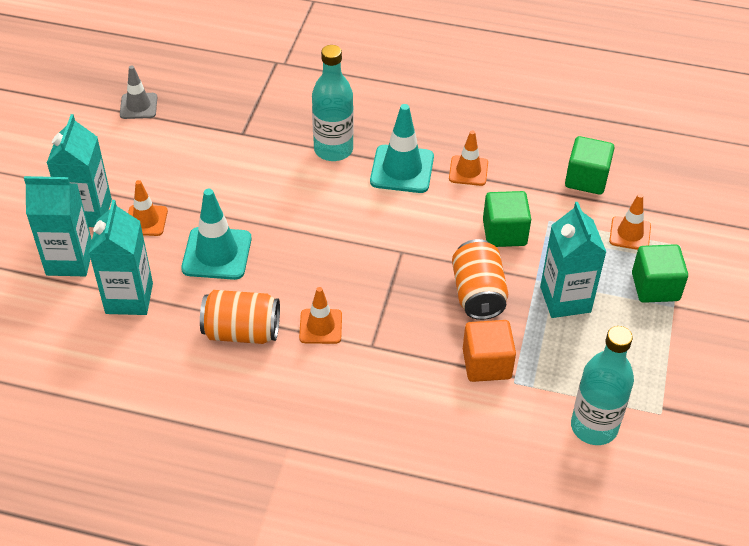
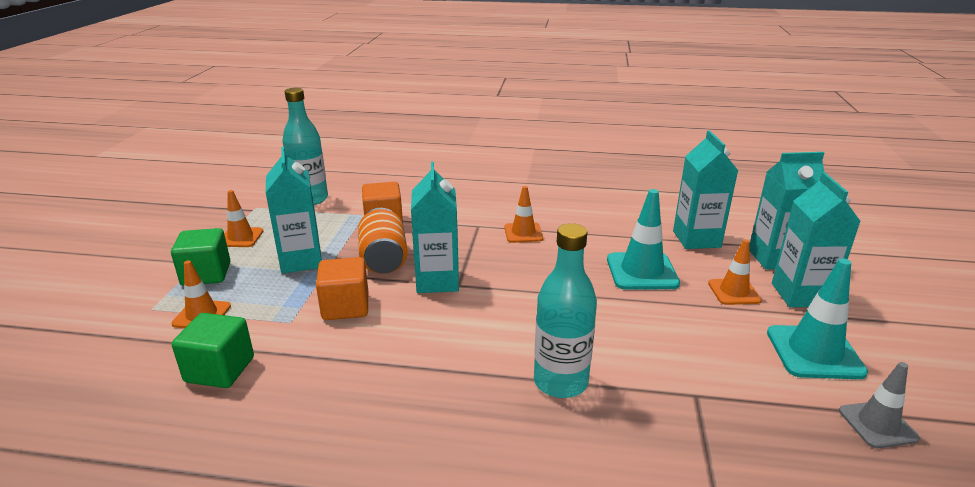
camera: 175 degrees right, 20 degrees down
orange can [200,290,280,344] -> none
turquoise traffic cone [370,104,434,193] -> turquoise traffic cone moved to [767,258,868,379]
orange traffic cone [449,130,488,186] -> orange traffic cone moved to [224,190,263,247]
green cube [483,191,531,247] -> orange cube [316,257,368,320]
none -> turquoise carton [411,162,459,293]

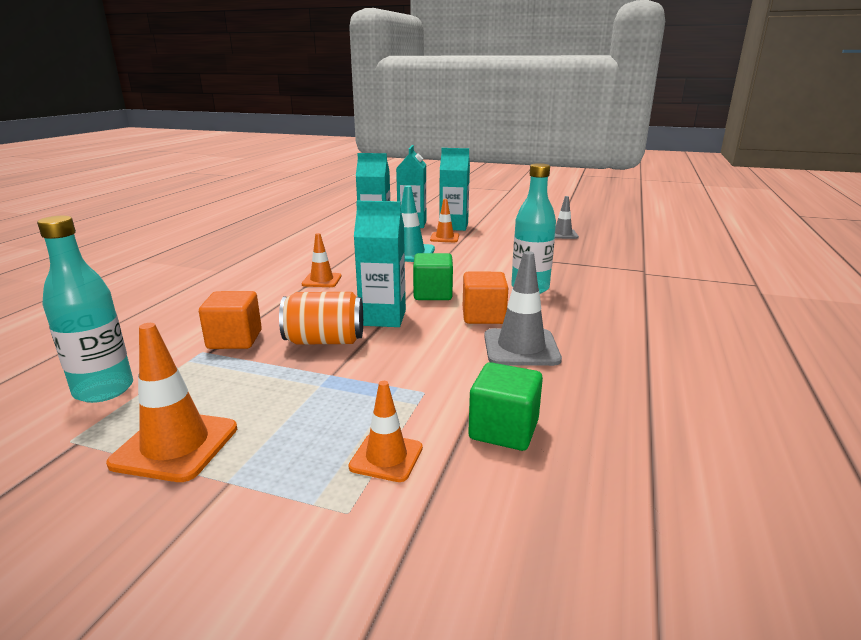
camera: 80 degrees left, 5 degrees down
green cube [171,228,231,286] -> green cube moved to [413,253,453,300]
orange traffic cone [224,190,263,247] -> orange traffic cone [106,323,237,482], size x1.58
turquoise carton [266,147,322,274] -> none
orange cube [316,257,368,320] -> orange cube moved to [463,271,508,324]
turquoise traffic cone [767,258,868,379] -> none
none -> grey traffic cone [484,251,562,366]

